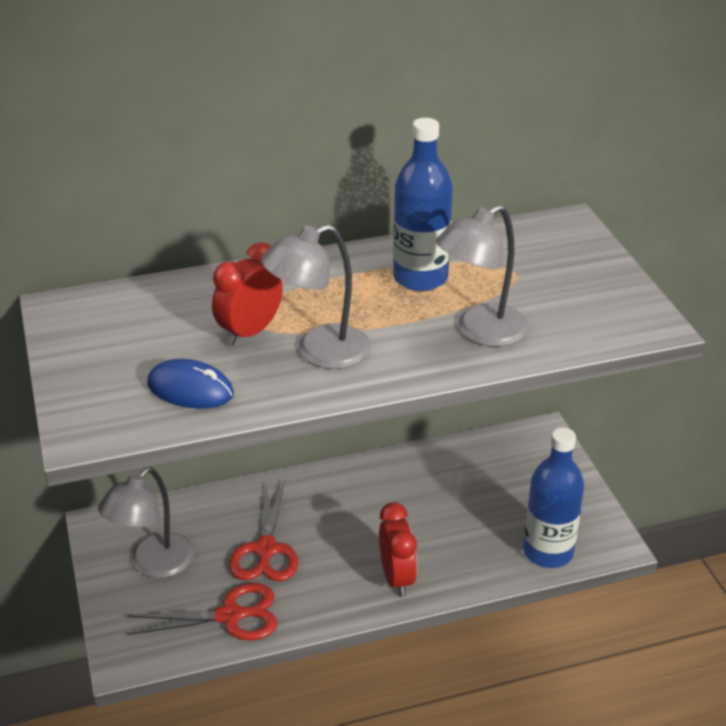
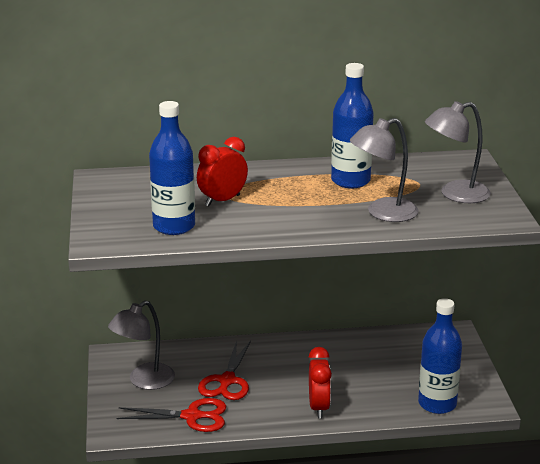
camera: 10 degrees right, 10 degrees down
blue mouse [147,359,234,409] -> blue bottle [149,101,195,235]
grey lamp [261,224,371,369] -> grey lamp moved to [425,101,491,203]

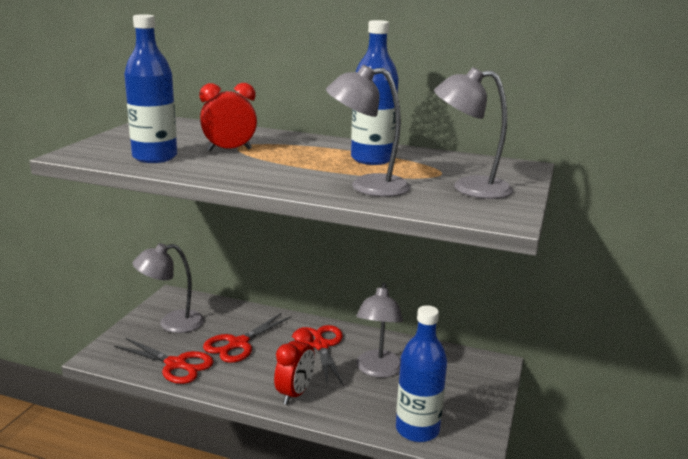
camera: 25 degrees right, 5 degrees down
none -> red scissors [294,325,344,386]
none -> grey lamp [356,282,403,378]

